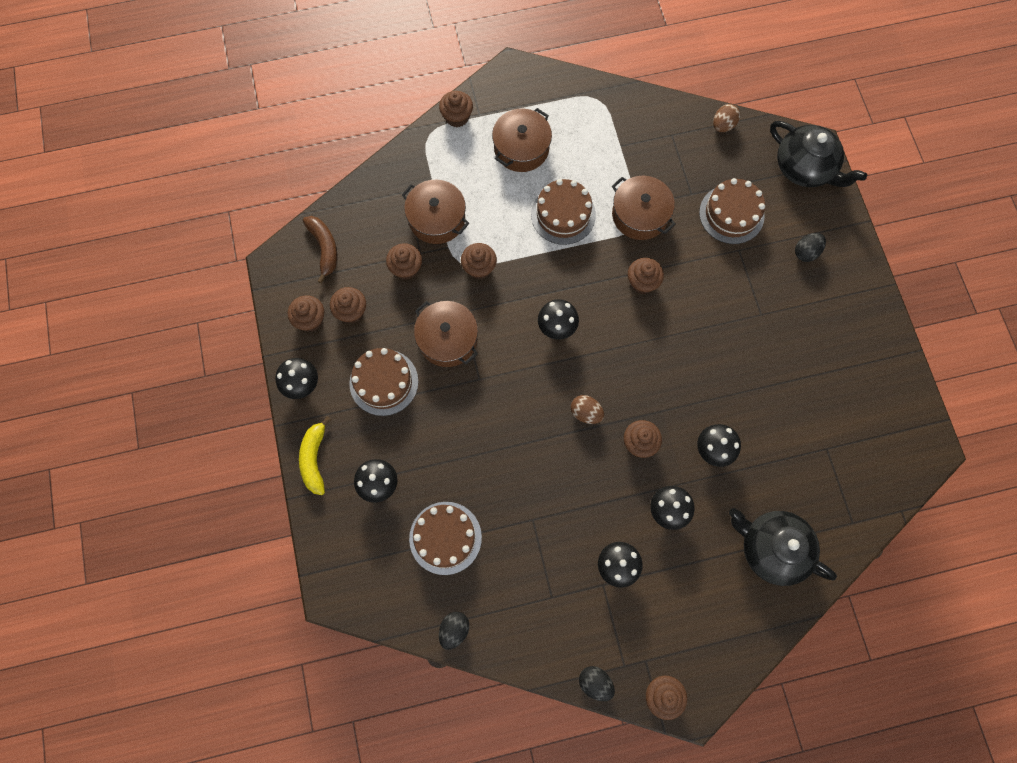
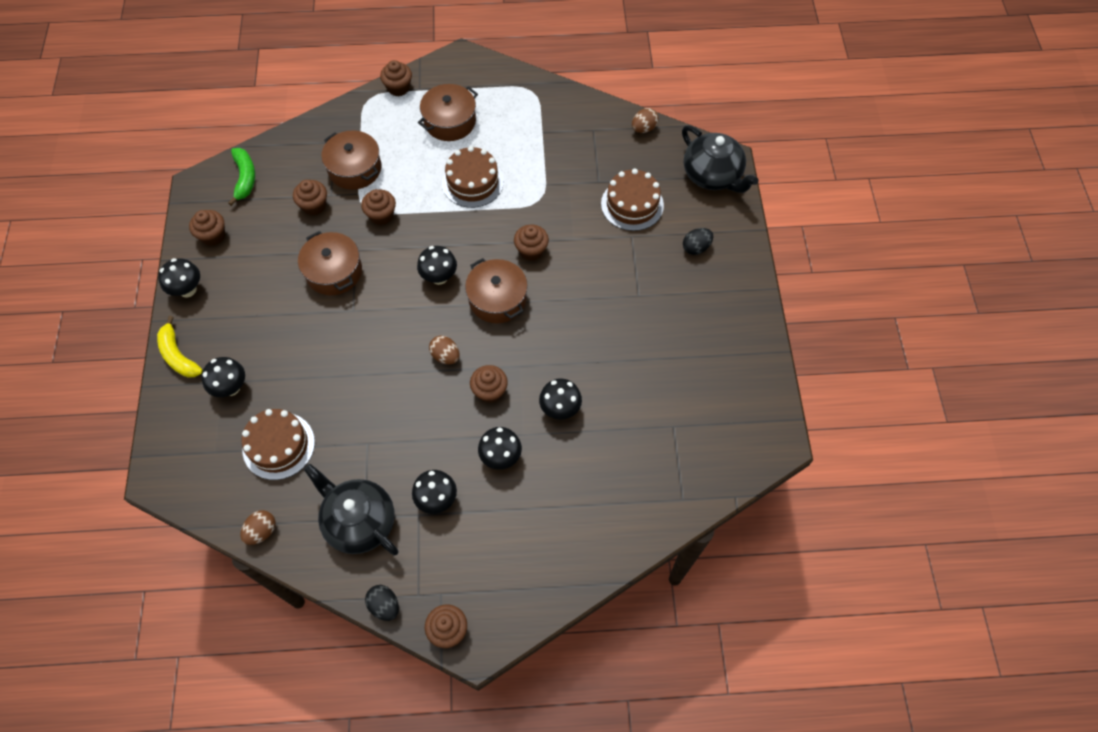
camera: 10 degrees right, 10 degrees down
yellow banana [299,416,331,495] -> yellow banana turned 45 degrees counterclockwise [157,316,203,377]
brown banana [303,216,337,284] -> green banana [228,148,255,206]
brown cupcake [330,287,366,323] -> none
brown cake [349,348,418,416] -> none
black egg [439,612,469,650] -> brown egg [240,510,275,545]
brown pot [612,176,676,240] -> brown pot moved to [465,258,528,323]
black teapot [729,508,837,586] -> black teapot moved to [304,464,399,556]

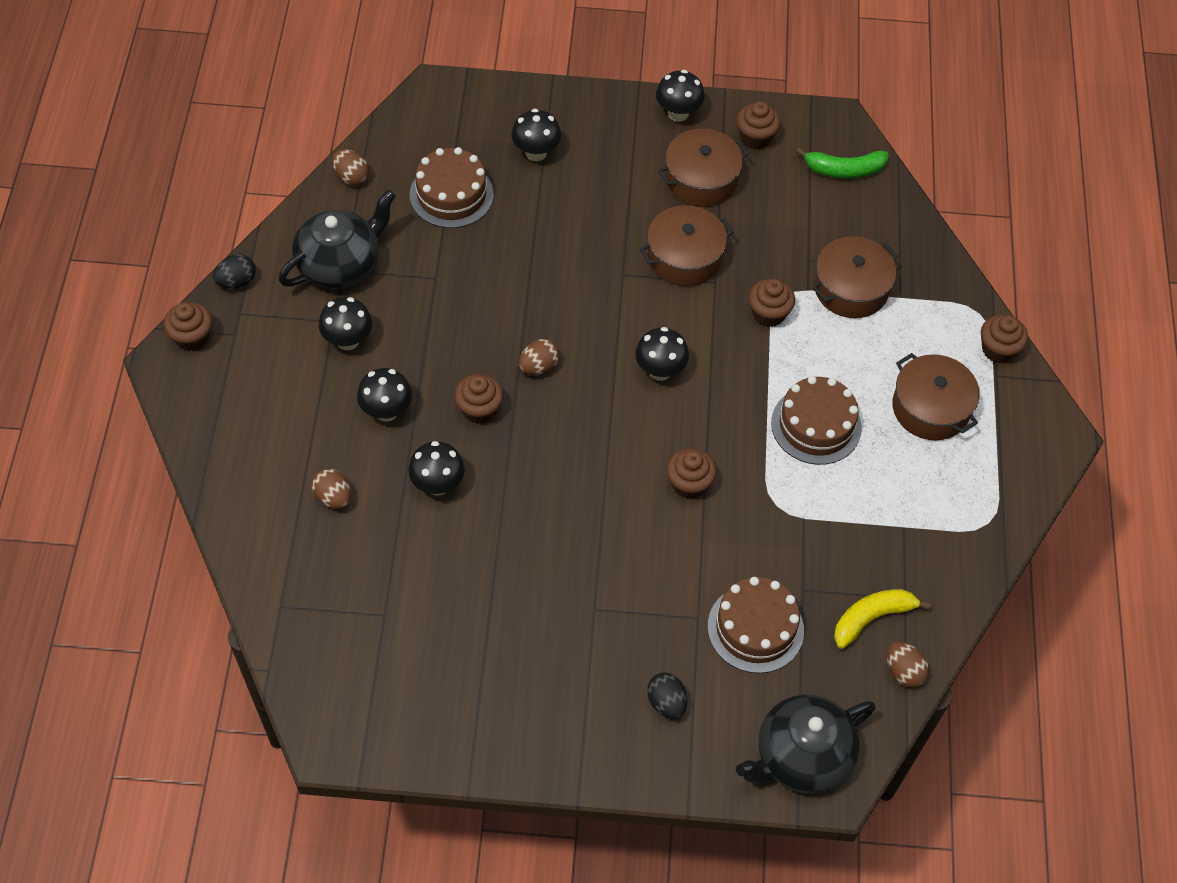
camera: 95 degrees right, 5 degrees down
yellow banana [157,316,203,377] -> yellow banana moved to [834,589,932,649]
brown cupcake [293,180,327,215] -> none
brown pot [465,258,528,323] -> brown pot moved to [658,129,749,207]
none -> brown egg [311,468,351,509]

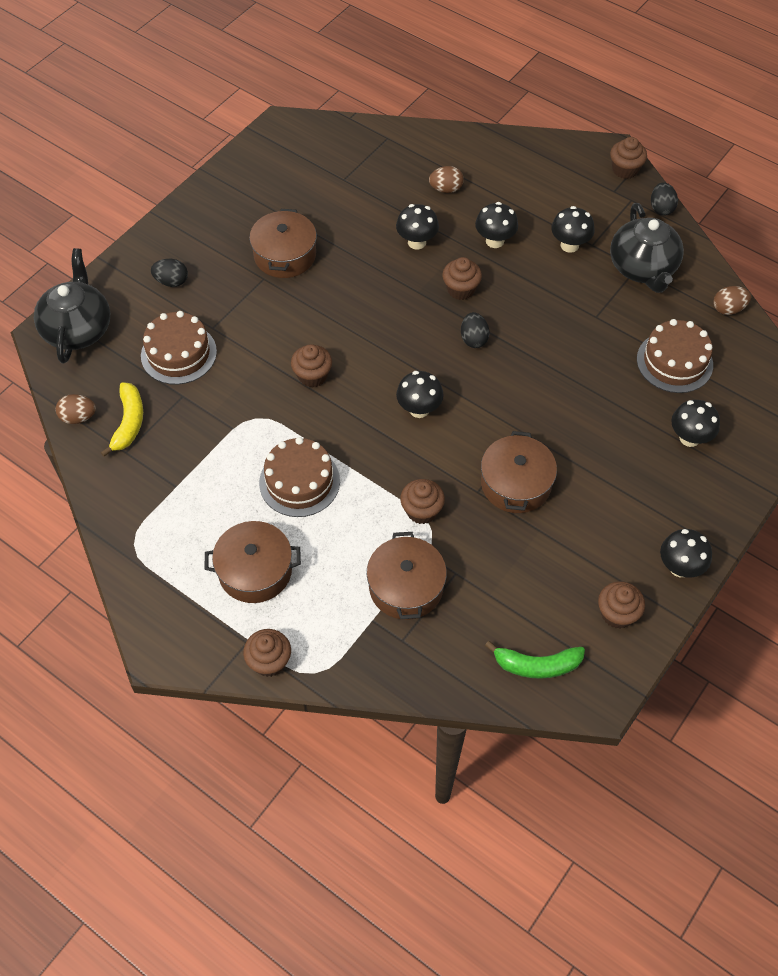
camera: 125 degrees right, 0 degrees up
brown egg [519,339,560,375] -> black egg [461,312,490,348]
brown pot [658,129,749,207] -> brown pot moved to [249,209,317,278]
green banana [796,148,889,178] -> green banana turned 120 degrees counterclockwise [485,641,585,679]

